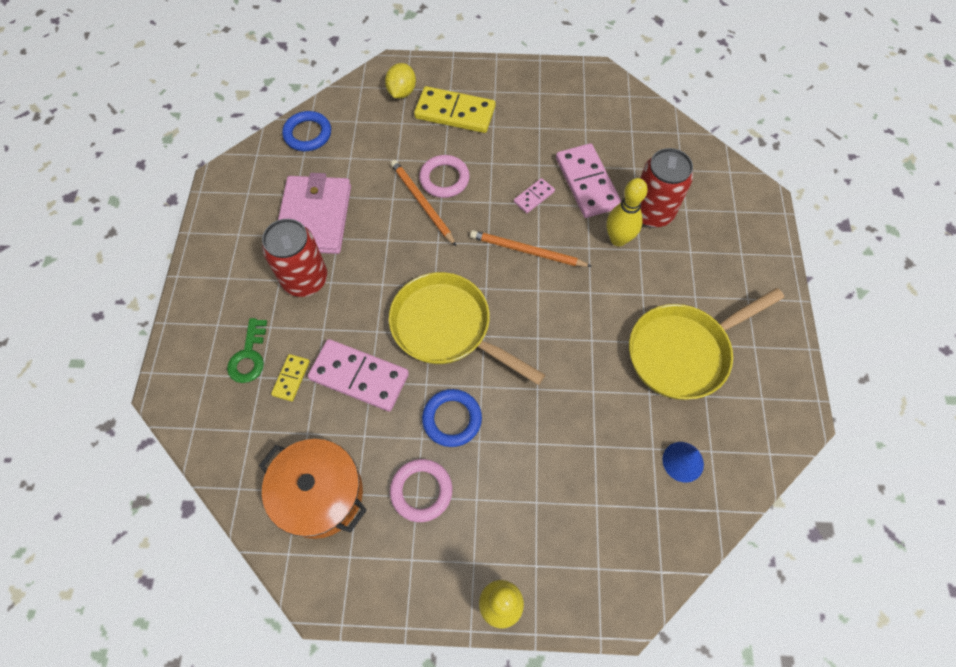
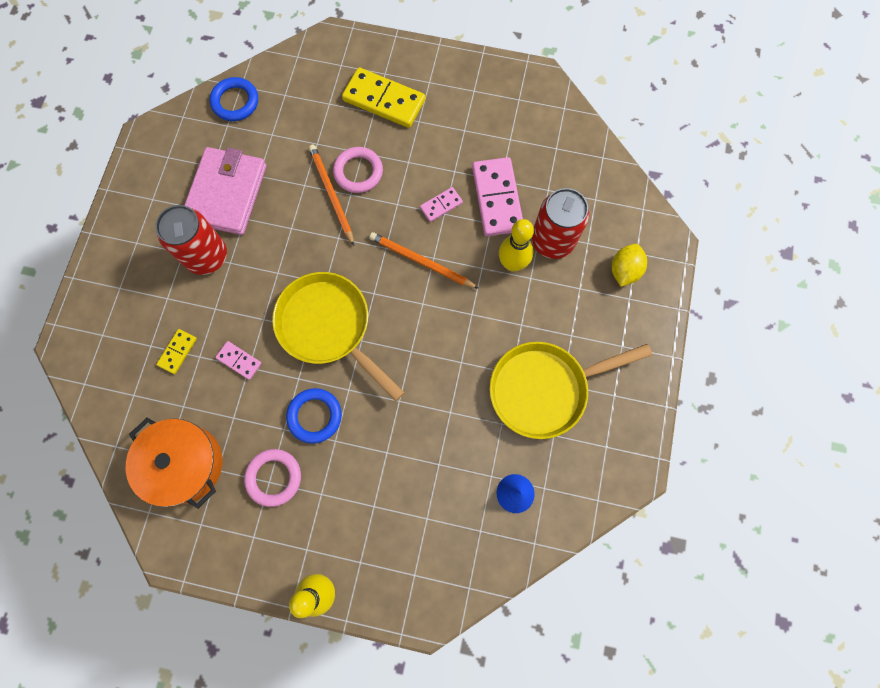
camera: 10 degrees right, 10 degrees up
green key [227,318,267,383] -> none
pink domino [308,339,409,412] -> pink domino [215,341,262,380], size x0.50
yellow lemon [385,63,416,99] -> yellow lemon moved to [612,244,647,287]

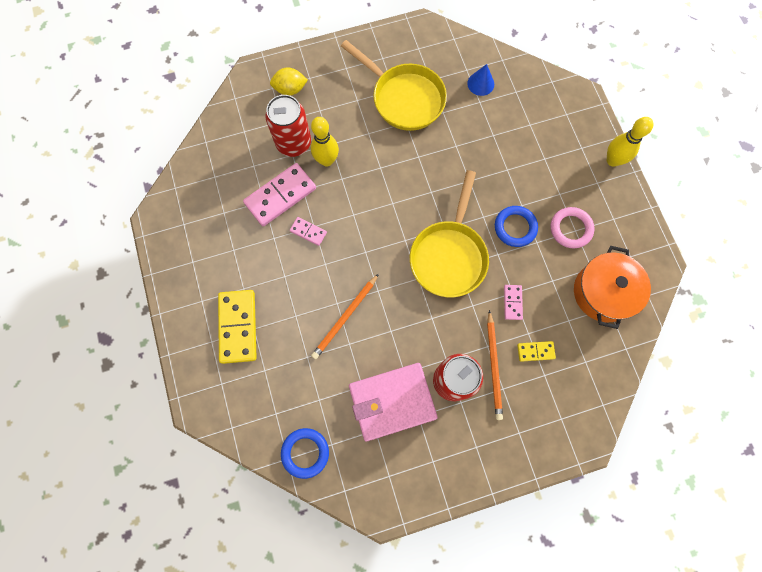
camera: 120 degrees left, 0 degrees up
pink ring [333,147,383,193] -> none
orange pencil [369,232,479,289] -> orange pencil moved to [487,310,503,420]

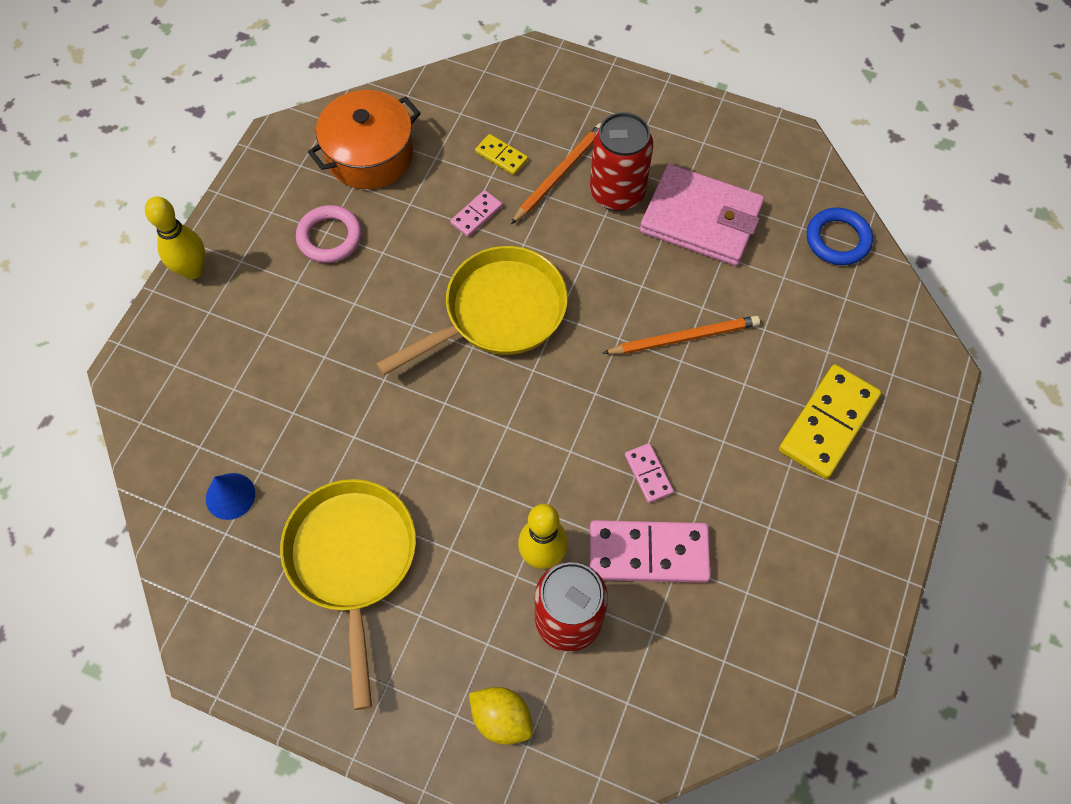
camera: 140 degrees left, 10 degrees down
blue ring [495,206,538,247] -> none

